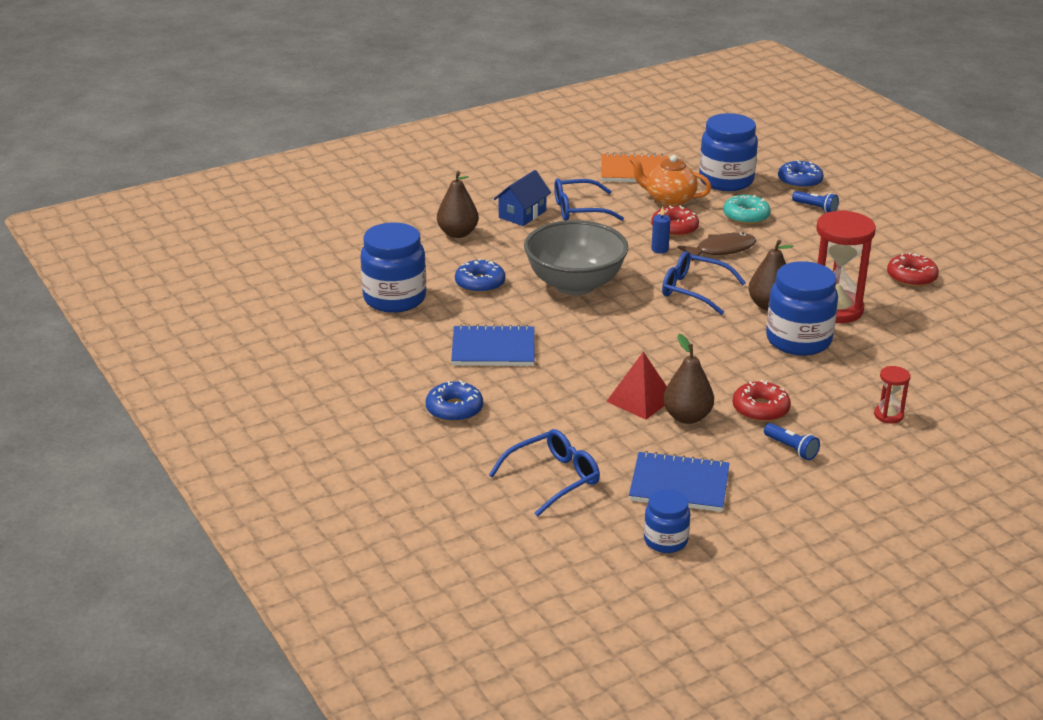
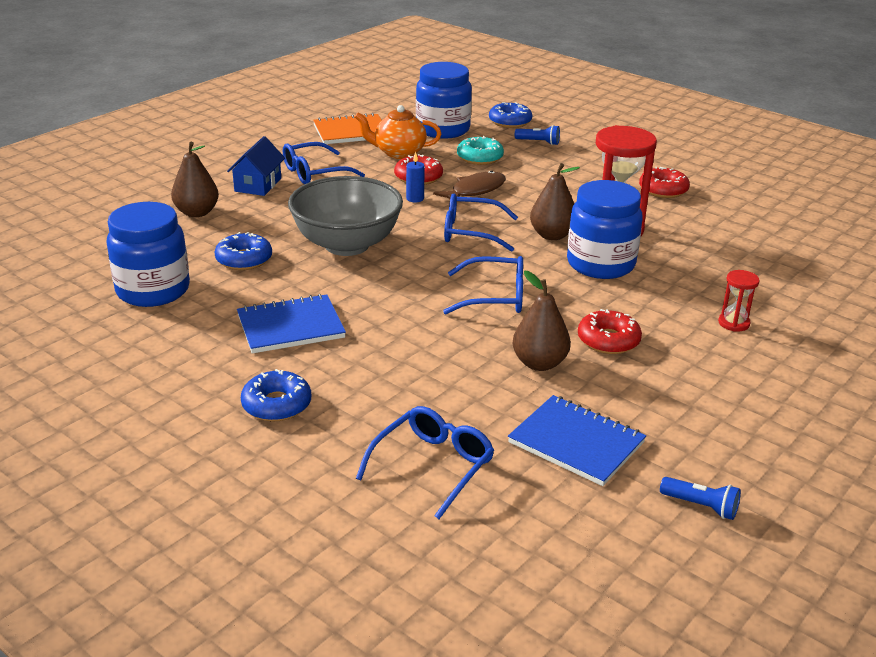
camera: 20 degrees left, 0 degrees up
red pyramid [606,352,667,420] -> none
blue notebook [629,451,730,512] -> blue notebook turned 45 degrees clockwise [508,395,646,486]
blue jar [644,489,690,553] -> none
blue flashlight [764,423,820,460] -> blue flashlight moved to [660,477,741,520]
none -> blue glasses [443,256,523,315]

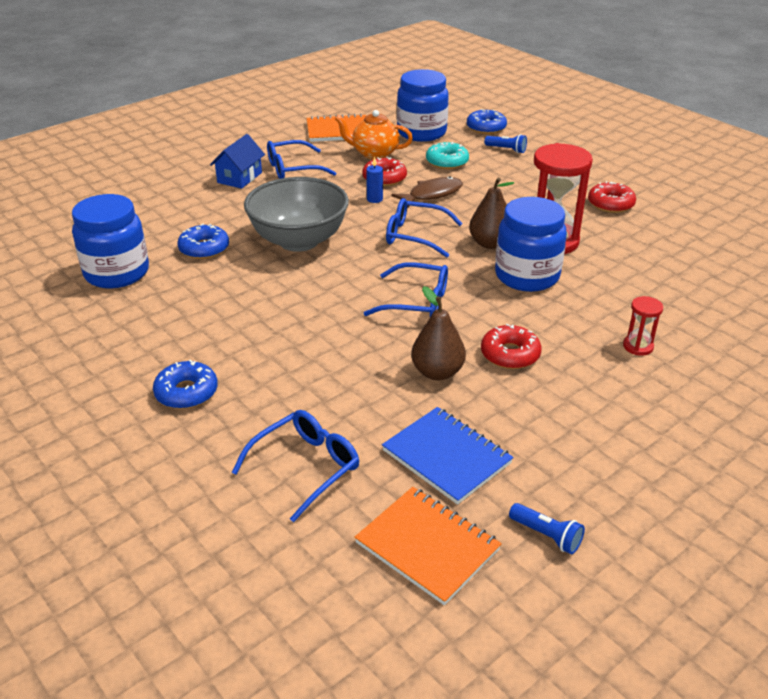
camera: 10 degrees right, 5 degrees up
brown pear [171,142,219,217] -> none
blue notebook [237,294,346,353] -> none
none -> orange notebook [355,487,502,605]

